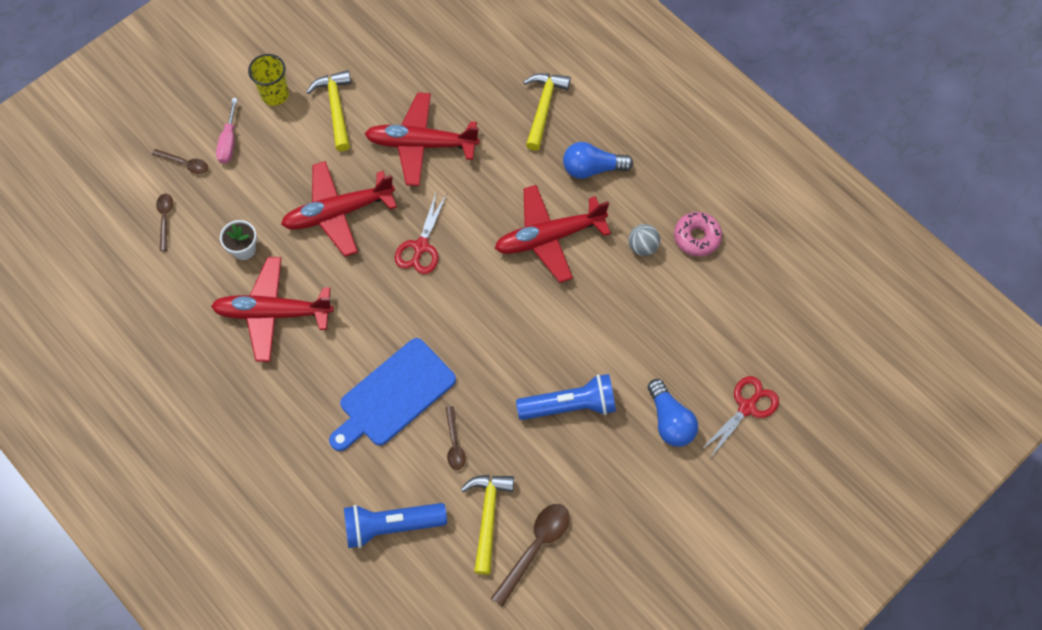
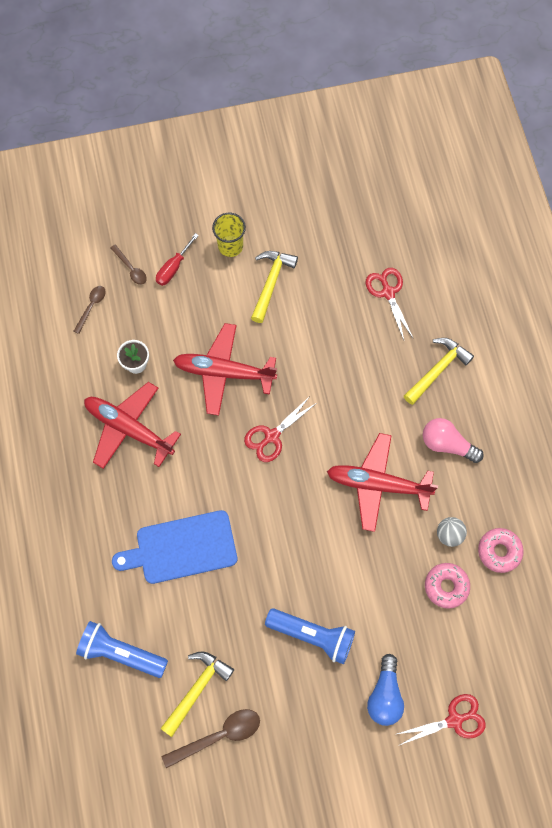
camera: 30 degrees right, 5 degrees up
pink screwdriver [216,98,237,164] -> red screwdriver [156,233,199,286]
red plane [365,92,480,186] -> none
brown spoon [446,406,466,470] -> none
blue light bulb [563,142,633,179] -> pink light bulb [423,418,484,463]
none -> red scissors [366,268,413,340]
none -> pink donut [425,563,470,609]

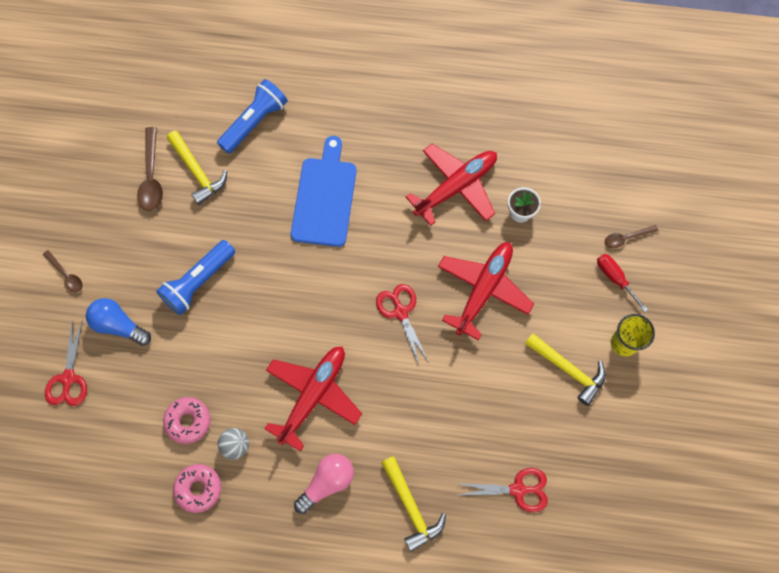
camera: 110 degrees right, 0 degrees up
brown spoon [74,286,106,334] -> brown spoon moved to [43,250,83,292]

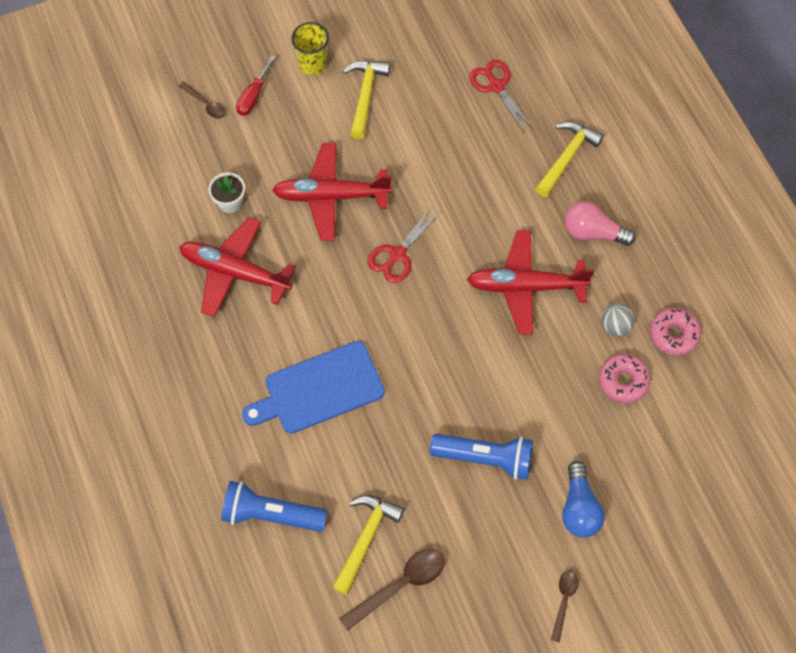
camera: 120 degrees left, 5 degrees down
red scissors [45,321,87,406] -> none

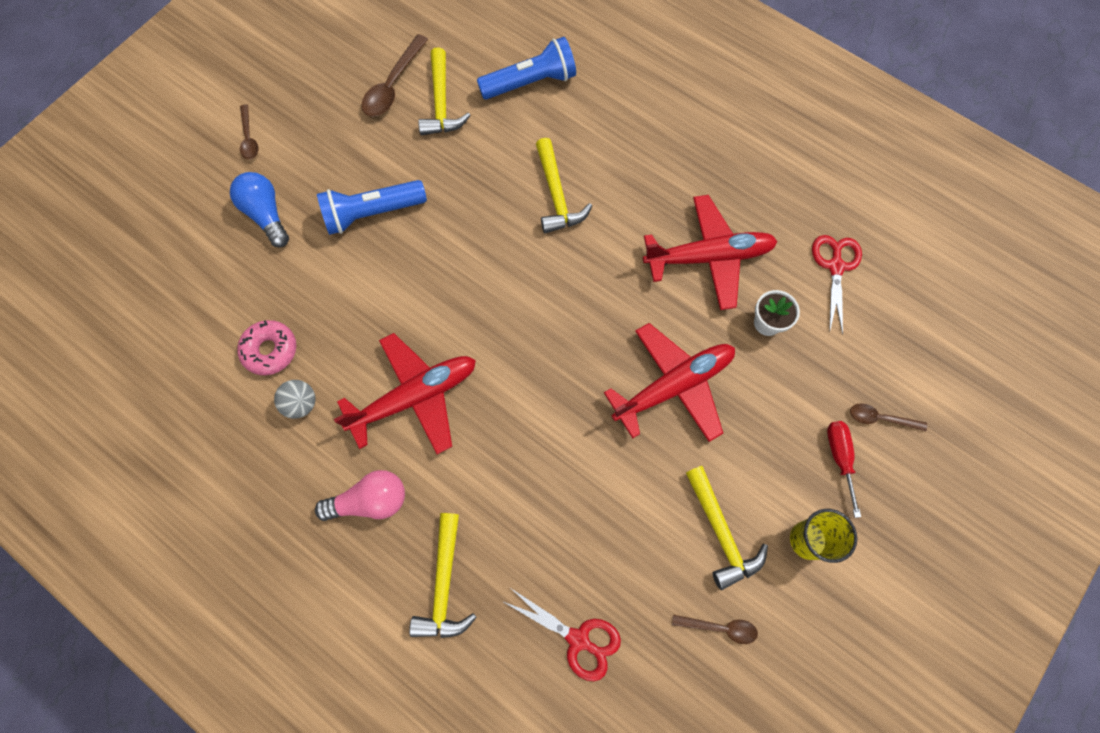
camera: 150 degrees right, 5 degrees up
blue cutting board [242,341,385,434] -> yellow hammer [536,138,592,233]
red scissors [367,206,440,283] -> red scissors moved to [812,235,862,335]
pink donut [650,308,701,356] -> none
none -> brown spoon [672,615,758,644]

